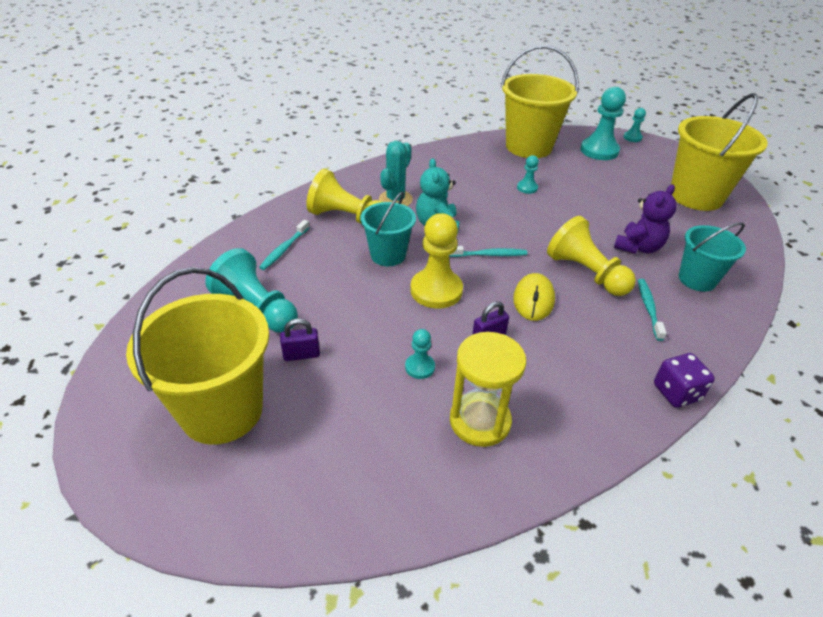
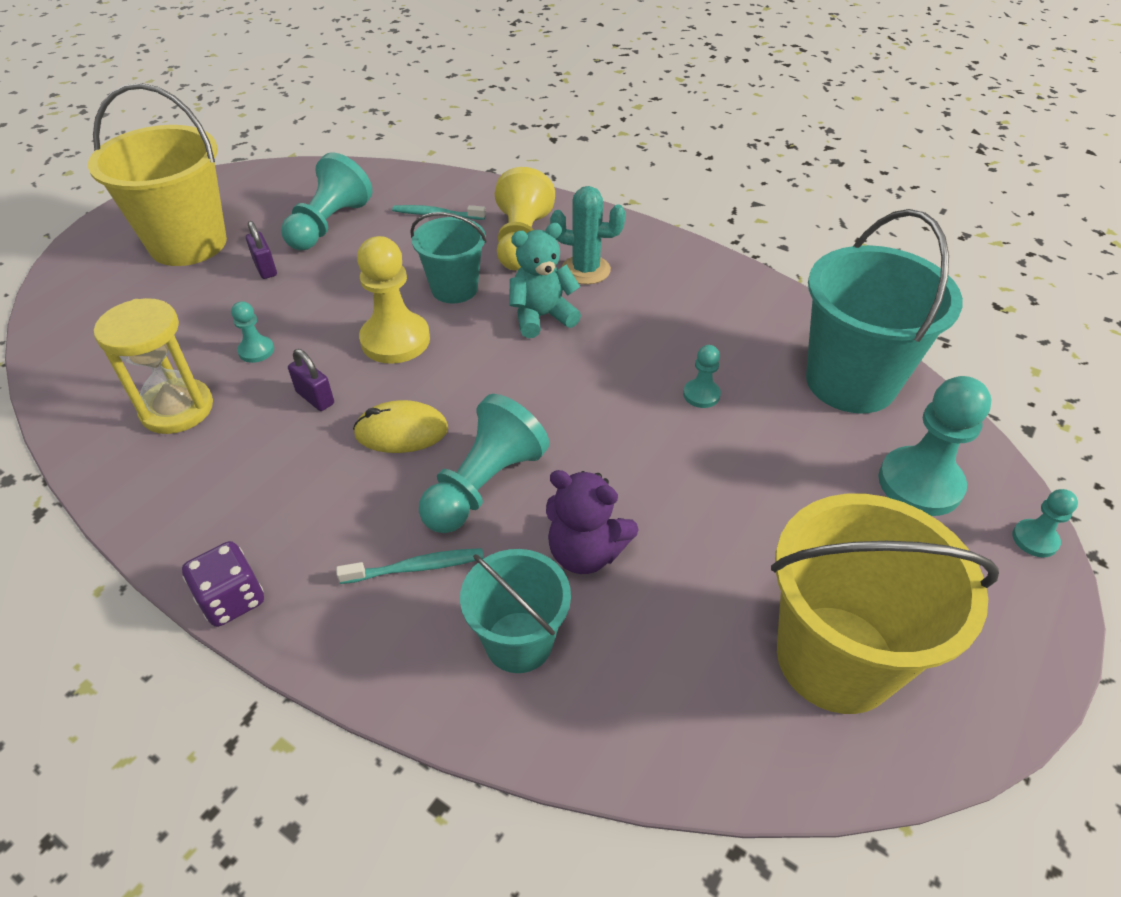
camera: 75 degrees right, 5 degrees up
turquoise toothbrush [449,246,527,257] -> none
yellow bucket [501,45,579,158] -> turquoise bucket [806,209,963,414]
yellow pawn [547,216,636,296] -> turquoise pawn [419,394,549,533]

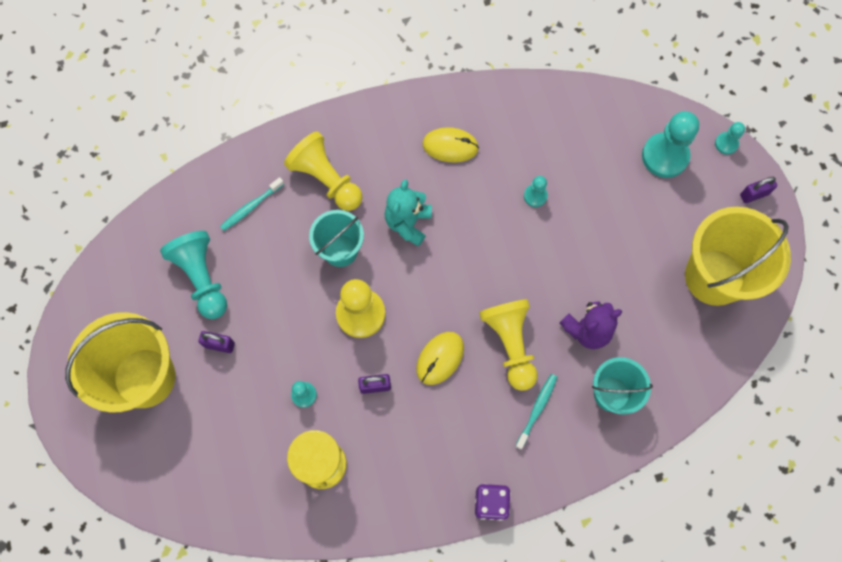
camera: 50 degrees left, 25 degrees up
turquoise pawn [419,394,549,533] -> yellow pawn [479,299,538,391]
turquoise cactus [550,186,626,285] -> none
turquoise bucket [806,209,963,414] -> none
none -> yellow mouse [422,127,479,163]
none -> purple padlock [740,177,777,203]

